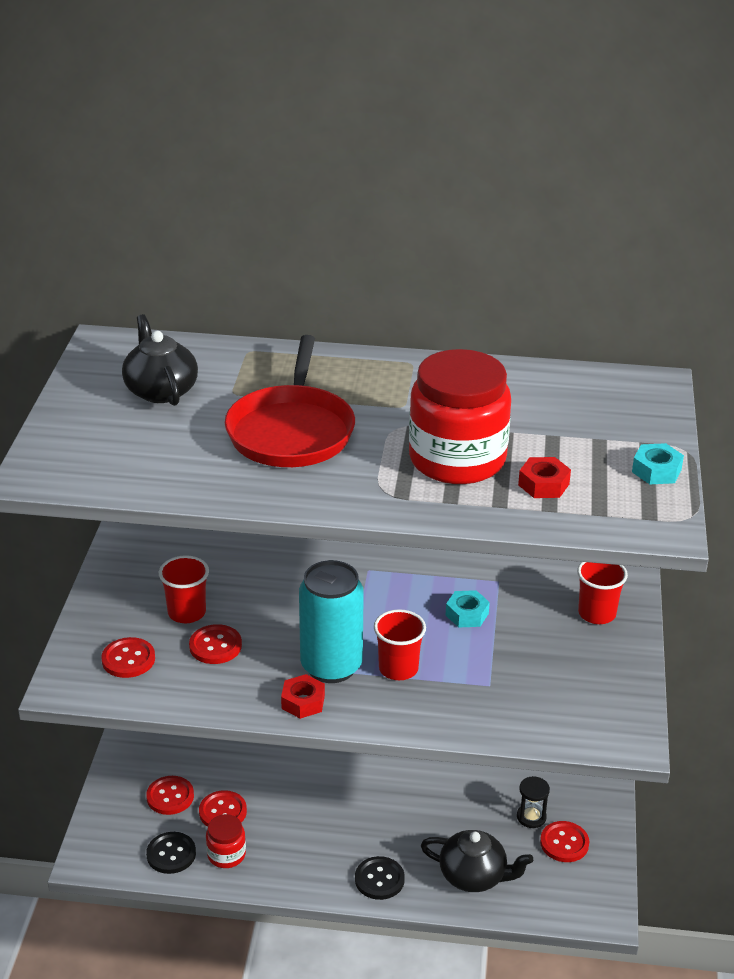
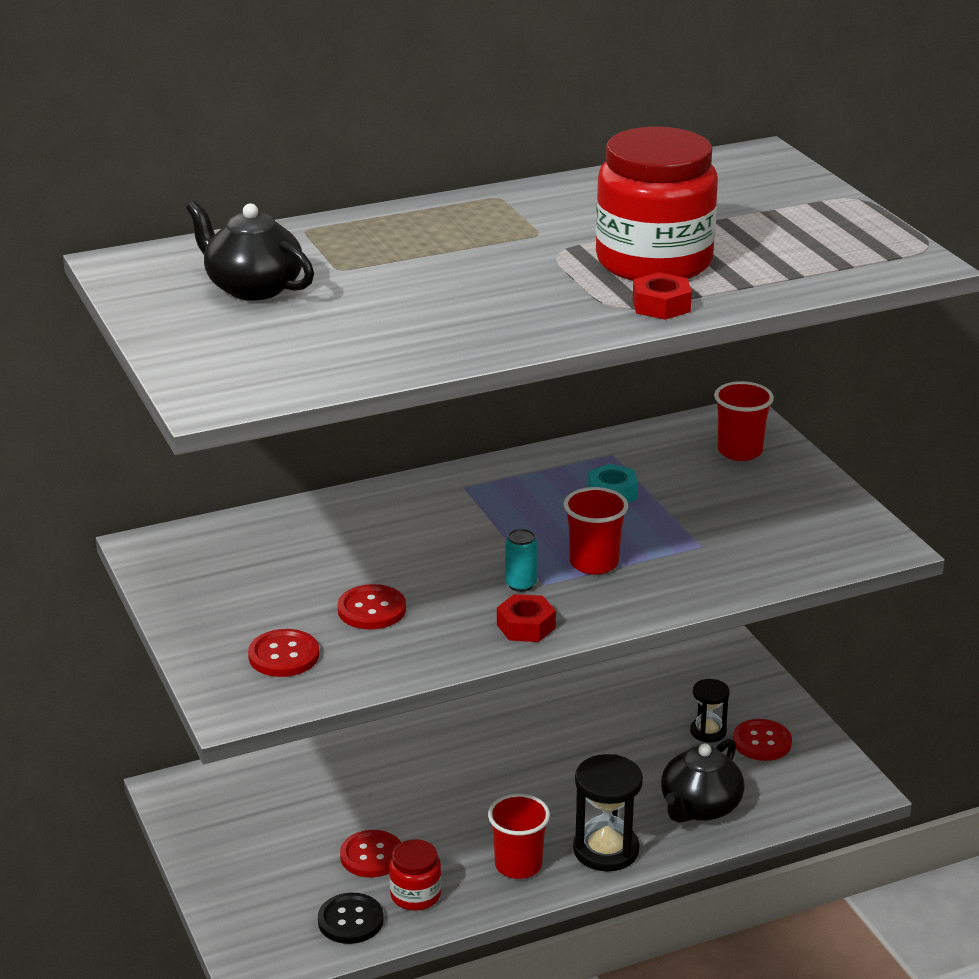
camera: 30 degrees left, 5 degrees down
red button [146,776,194,815] -> none
red cup [159,555,209,623] -> red cup moved to [488,794,550,879]
red pan [225,335,355,467] -> none
turquoise can [299,560,364,683] -> turquoise can [505,529,537,592], size x0.40
black button [355,856,405,900] -> black hourglass [573,754,643,871]
black teapot [421,830,533,892] -> black teapot turned 135 degrees clockwise [661,739,745,823]
red nut [518,457,571,498] -> red nut moved to [633,272,692,320]
turquoise nut [632,443,684,484] -> none

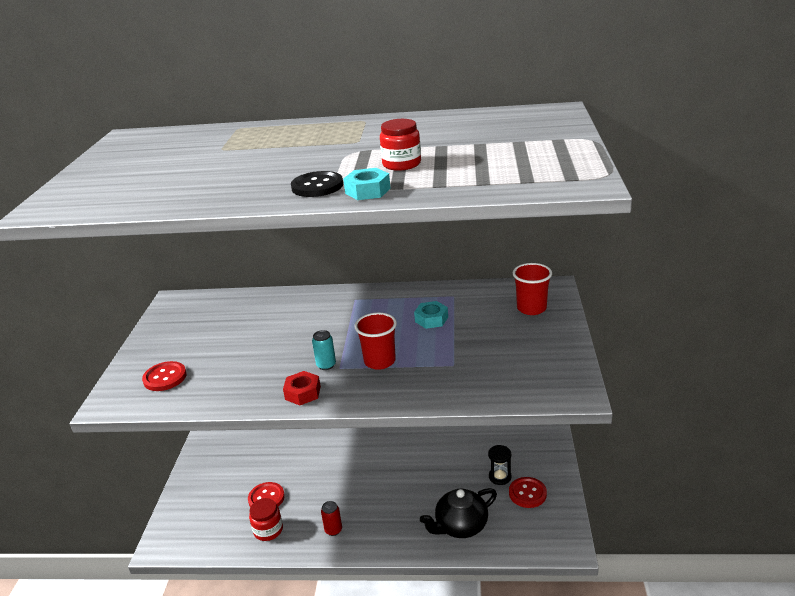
camera: 30 degrees right, 0 degrees up
black teapot [186,201,314,301] -> none
black button [318,893,384,944] -> black button moved to [291,171,343,197]
red button [338,584,406,629] -> none
red cup [488,794,550,879] -> red can [321,501,342,536]
black hourglass [573,754,643,871] -> none
red jar [596,127,718,281] -> red jar [380,119,421,171], size x0.48
red nut [633,272,692,320] -> turquoise nut [343,168,391,200]

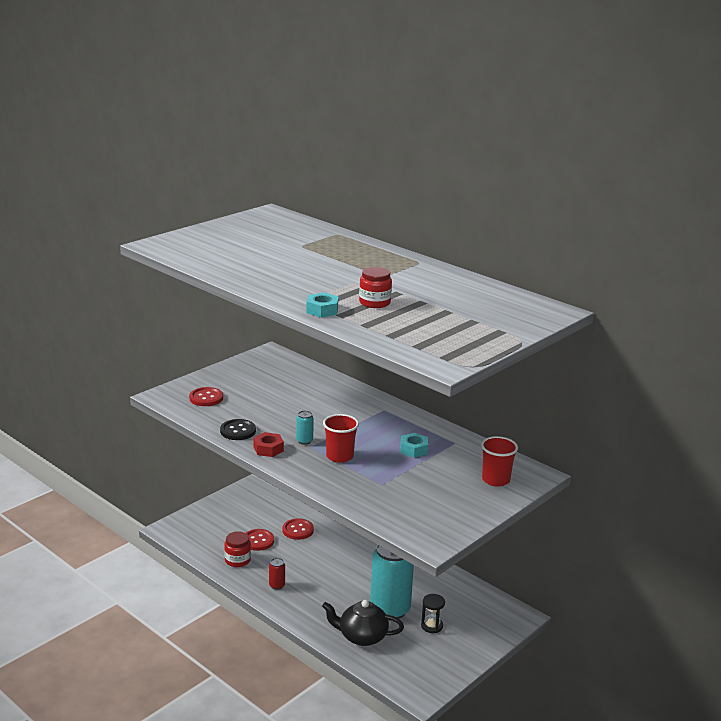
camera: 35 degrees right, 5 degrees down
black button [291,171,343,197] -> black button moved to [220,419,256,440]
red button [509,477,547,508] -> red button moved to [282,518,314,540]
none -> turquoise can [370,545,414,621]

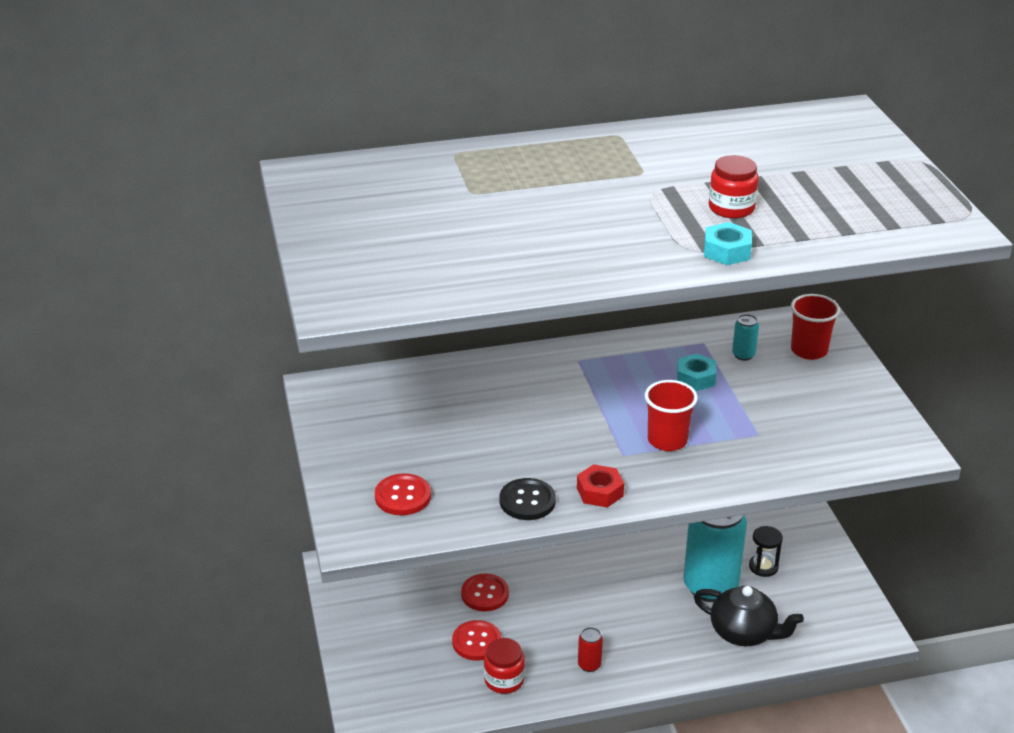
camera: 55 degrees left, 10 degrees up
turquoise can [296,411,314,445] -> turquoise can moved to [732,314,759,361]
black teapot [322,600,404,646] -> black teapot turned 105 degrees counterclockwise [694,586,804,646]

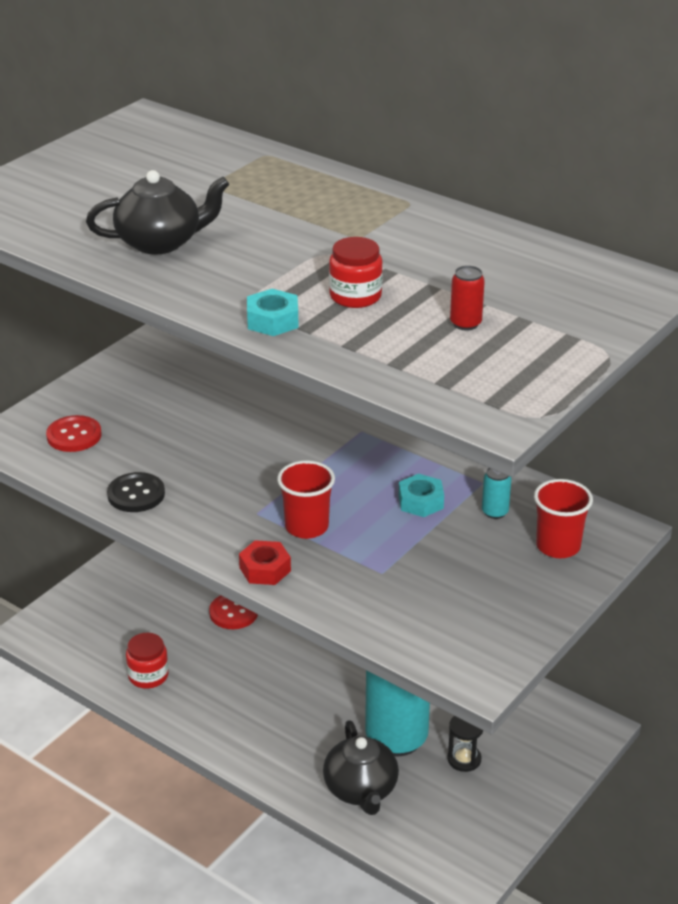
camera: 50 degrees right, 0 degrees up
red button [452,620,502,660] -> none
red nut [577,464,624,507] -> red nut moved to [239,540,291,585]
red can [578,627,603,672] -> red can moved to [450,265,485,331]
none -> black teapot [86,170,229,255]

